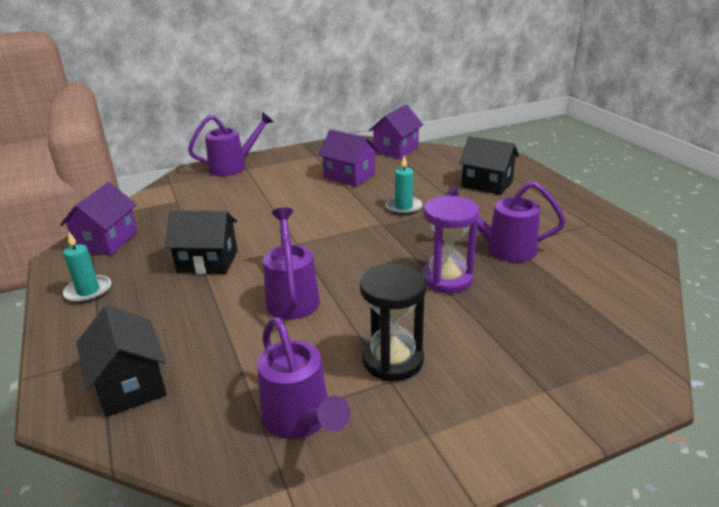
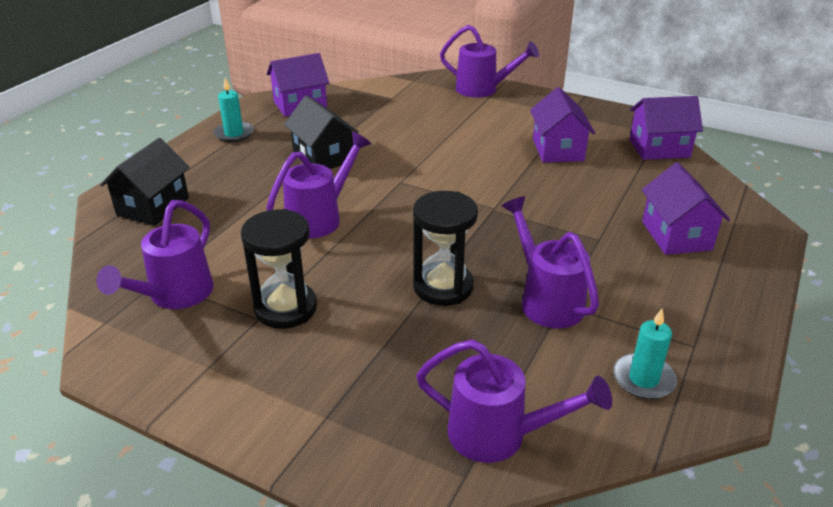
camera: 50 degrees right, 5 degrees up
turquoise candle [385,155,422,215] -> turquoise candle moved to [613,309,677,399]
purple hourglass [422,196,479,293] -> black hourglass [413,191,478,306]
black house [459,136,519,195] -> purple house [642,162,730,255]
none -> purple watering can [416,339,612,463]

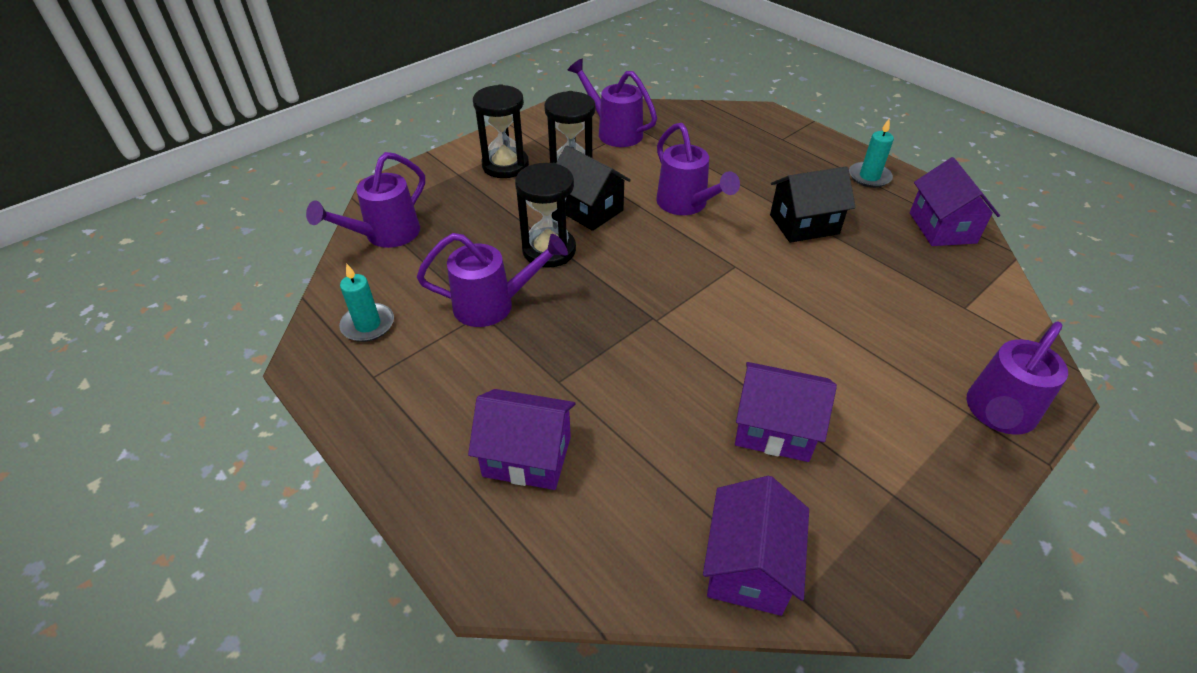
camera: 110 degrees right, 10 degrees up
black house [100,138,190,226] -> black house moved to [556,146,631,231]
none -> black hourglass [473,84,529,178]

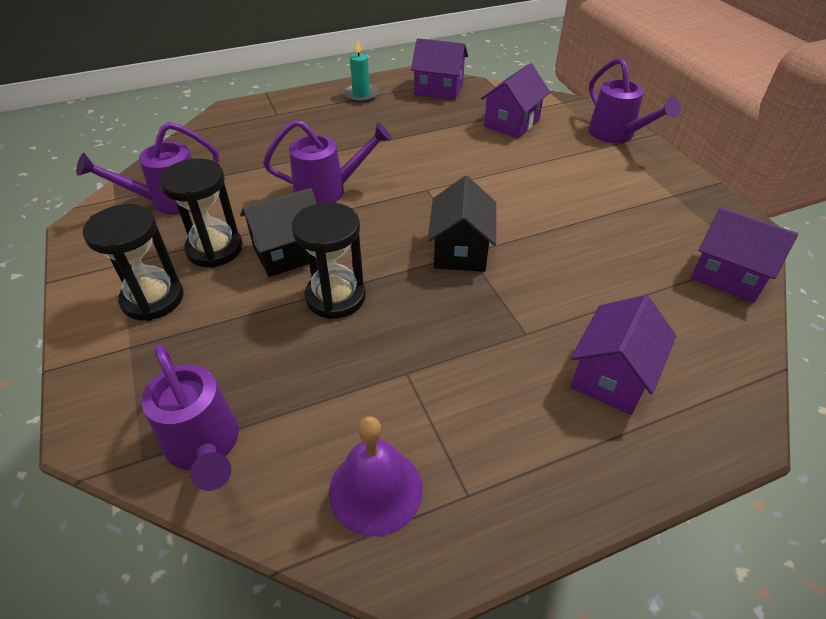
camera: 70 degrees left, 0 degrees up
turquoise candle [339,264,394,342] -> purple bell [329,416,423,537]
purple watering can [417,233,568,327] -> none
purple house [735,362,837,462] -> purple house moved to [481,63,550,138]
black house [770,166,855,243] -> black house moved to [428,176,496,272]

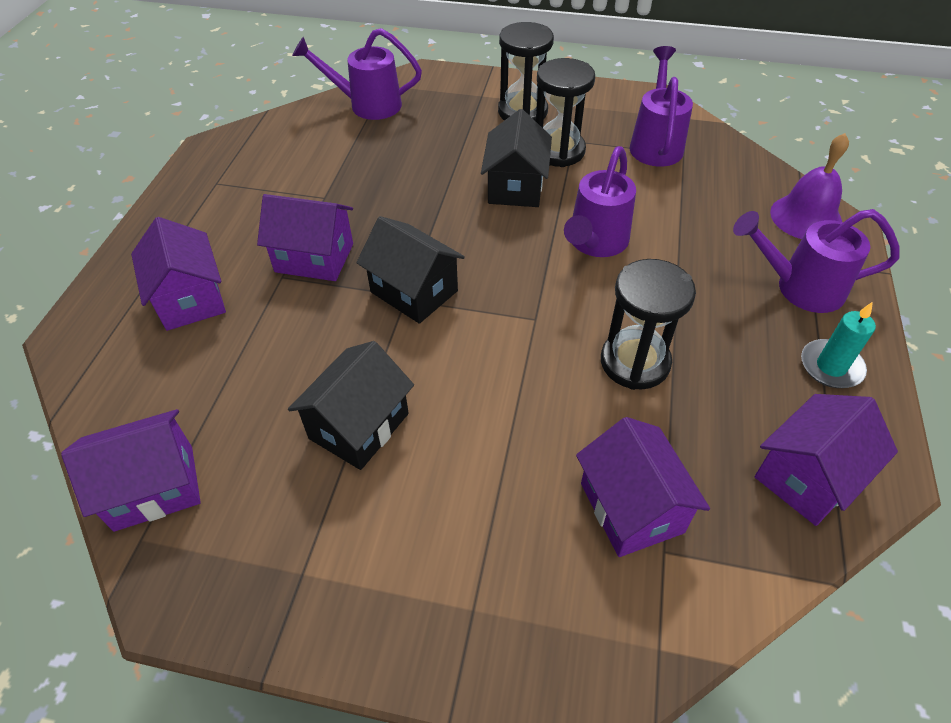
camera: 125 degrees right, 5 degrees up
black hourglass [291,202,366,319] -> black hourglass moved to [601,259,696,390]
purple bell [329,416,423,537] -> purple bell moved to [770,133,849,239]
purple watering can [588,58,681,143] -> purple watering can moved to [733,209,900,313]
none -> purple house [257,194,353,281]
none -> black house [288,341,414,470]

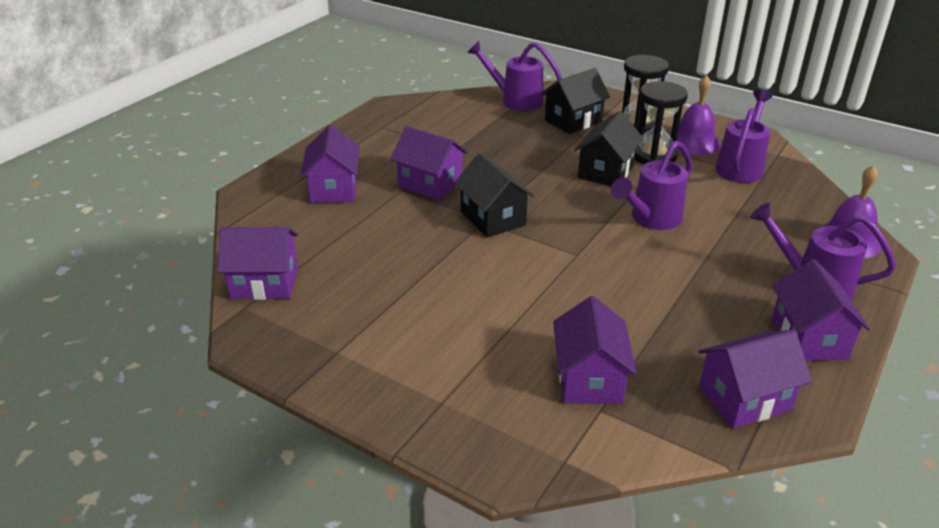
camera: 20 degrees right, 15 degrees down
black house [288,341,414,470] -> black house moved to [541,68,610,134]
black hourglass [601,259,696,390] -> none
turquoise candle [801,302,876,388] -> purple house [772,259,870,361]
none -> purple bell [670,75,721,155]

